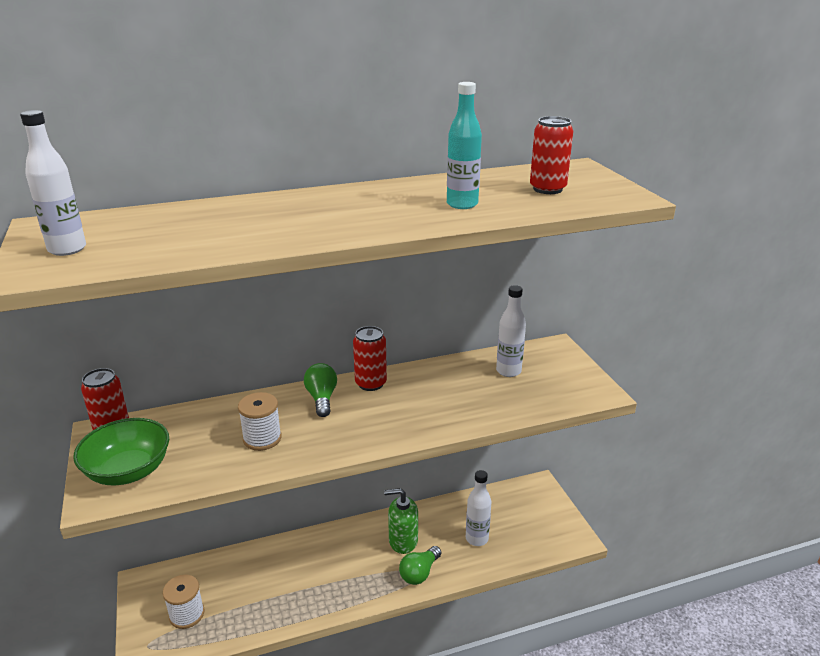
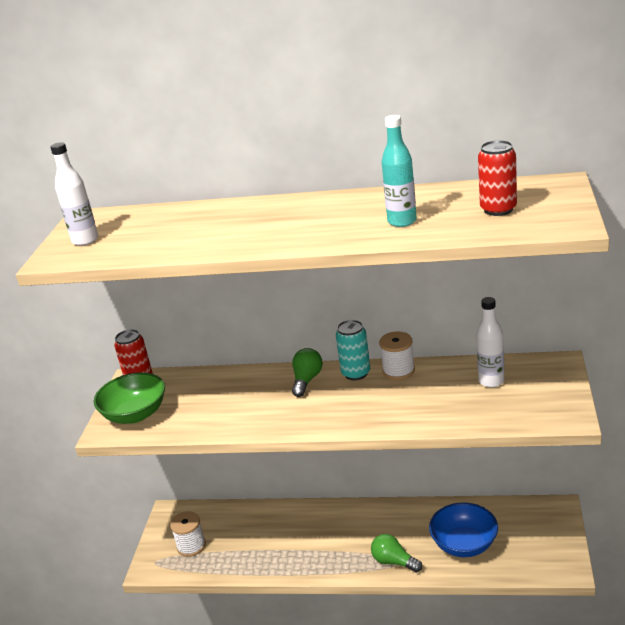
camera: 30 degrees right, 0 degrees up
white spool [238,392,282,451] -> white spool moved to [379,332,415,380]
red can [353,326,387,391] -> turquoise can [336,320,370,380]
green soap dispenser [384,488,418,554] -> none
green light bulb [399,546,441,585] -> green light bulb turned 60 degrees clockwise [371,534,423,573]
white bottle [466,470,492,546] -> blue bowl [429,502,498,557]

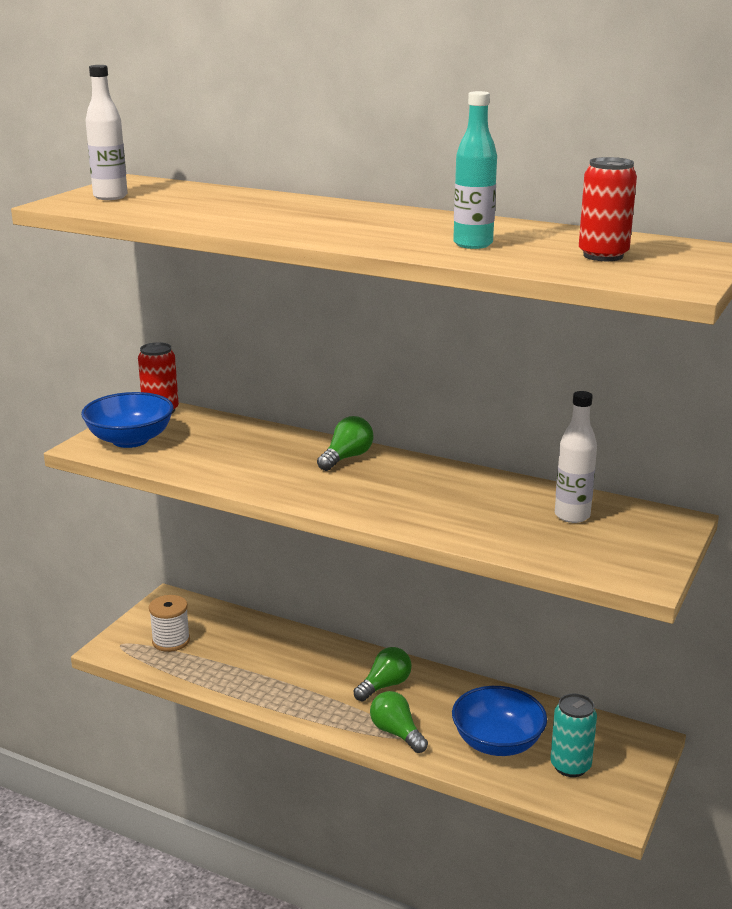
camera: 15 degrees right, 5 degrees down
green bowl [94,372,165,424] -> blue bowl [81,392,173,448]
turquoise can [336,320,370,380] -> turquoise can moved to [550,694,597,777]
white spool [379,332,415,380] -> none
none -> green light bulb [354,647,412,701]

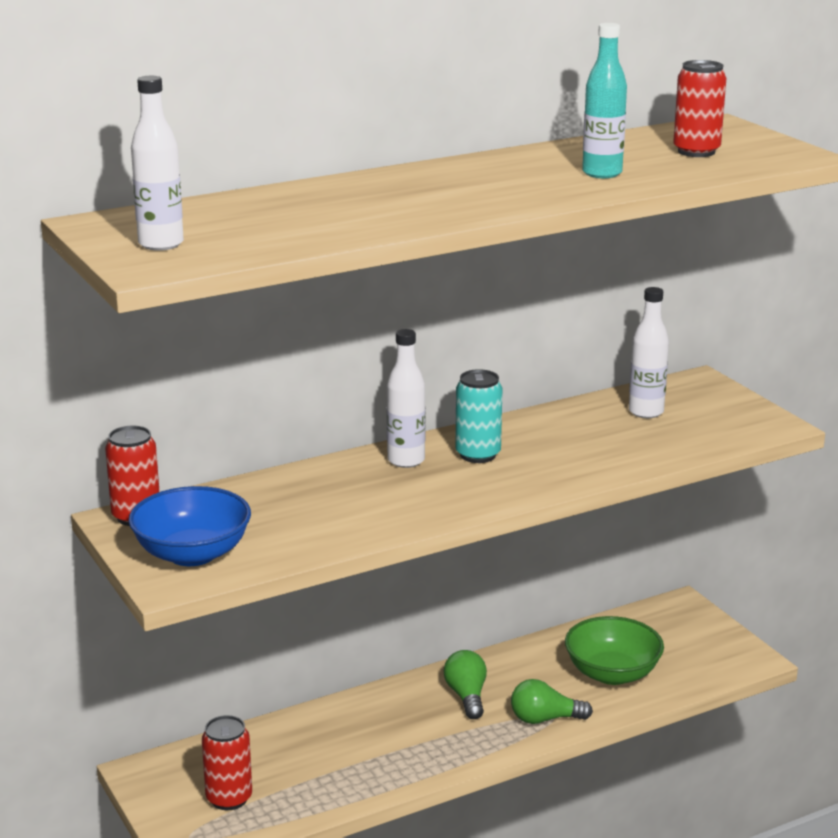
camera: 55 degrees left, 0 degrees up
white spool [149,595,190,652] -> red can [202,715,252,810]
green light bulb [317,416,373,471] -> white bottle [387,329,425,468]
blue bowl [452,686,547,756] -> green bowl [565,616,664,685]
turquoise can [550,694,597,777] -> turquoise can moved to [455,369,502,463]

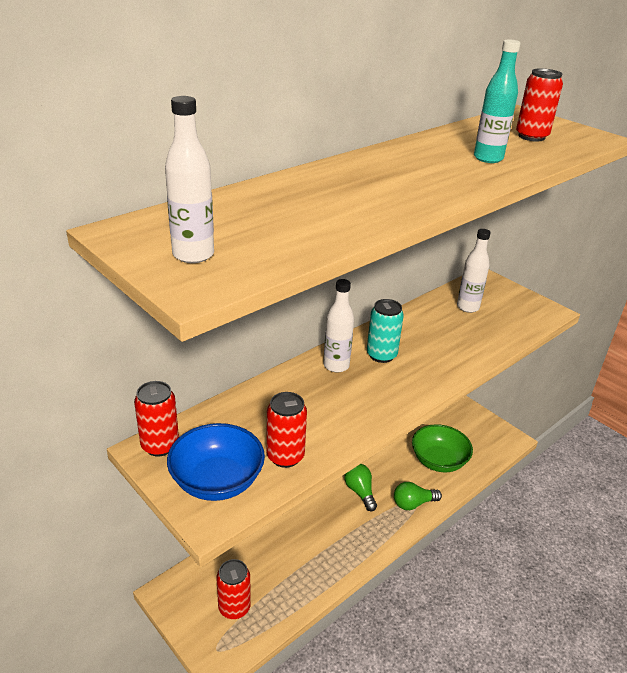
camera: 15 degrees left, 10 degrees up
none -> red can [266,392,307,468]

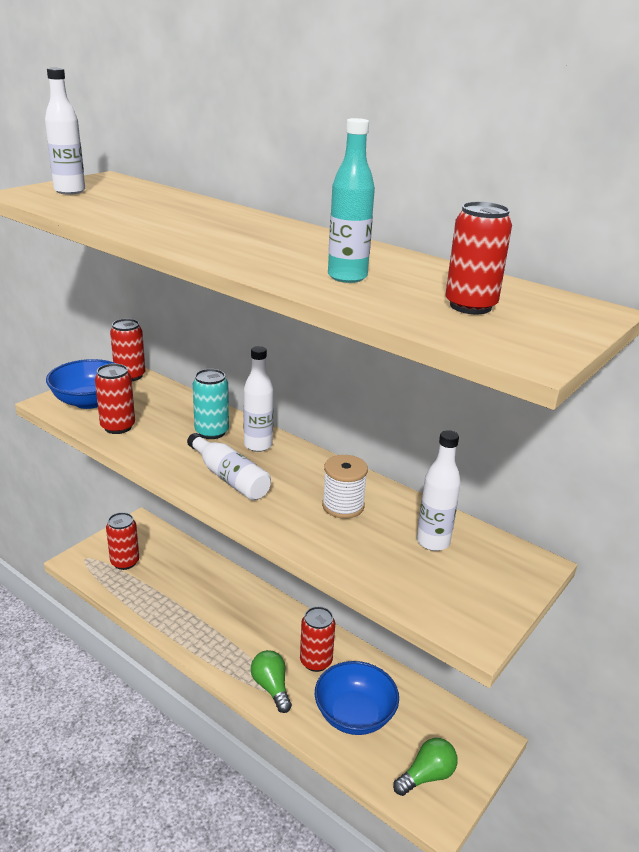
camera: 80 degrees right, 5 degrees down
green light bulb [344,464,377,511] -> green light bulb moved to [393,738,458,796]
turquoise can [367,299,404,363] -> turquoise can moved to [193,369,229,439]
green bowl [412,424,473,473] -> blue bowl [315,661,399,735]
none -> white bottle [187,433,271,500]
none -> red can [300,606,335,672]
none -> white spool [322,455,368,519]

